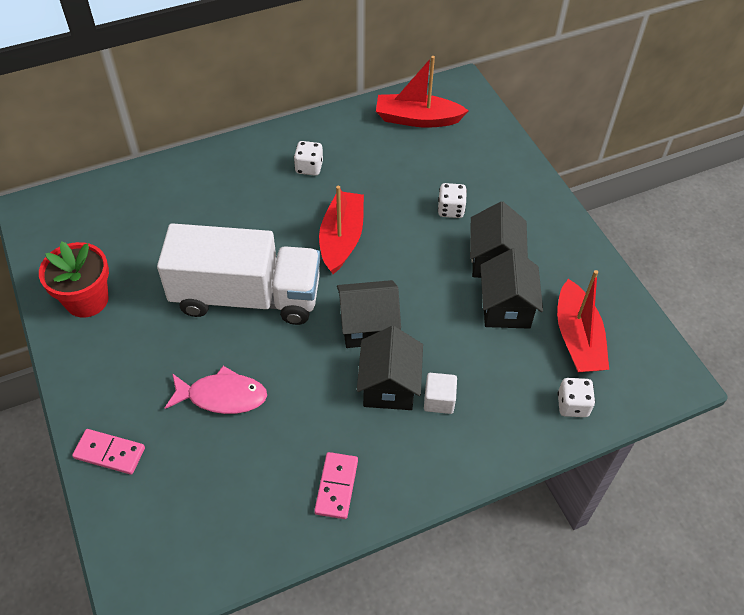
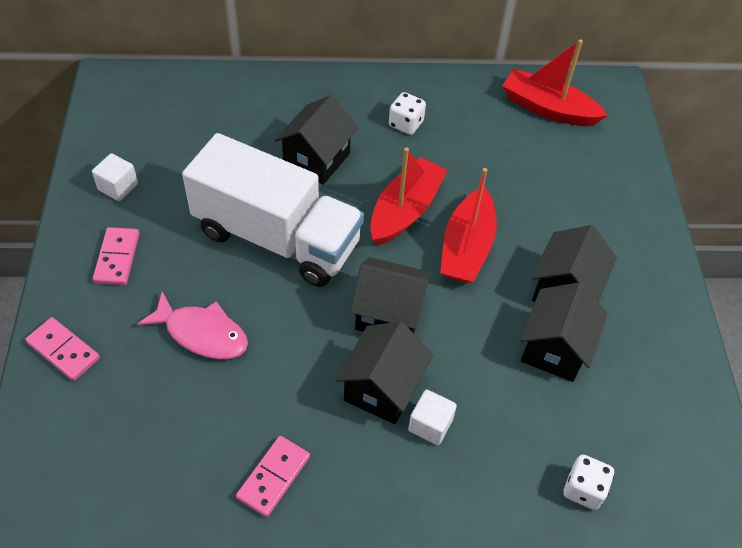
camera: 20 degrees right, 0 degrees up
red flower pot [39,242,109,318] -> white cube [92,153,138,201]
white dice [438,183,467,218] -> none
red boat [557,270,609,372] -> red boat moved to [440,168,497,283]
none -> pink domino [93,227,139,285]
none -> black house [275,95,358,185]

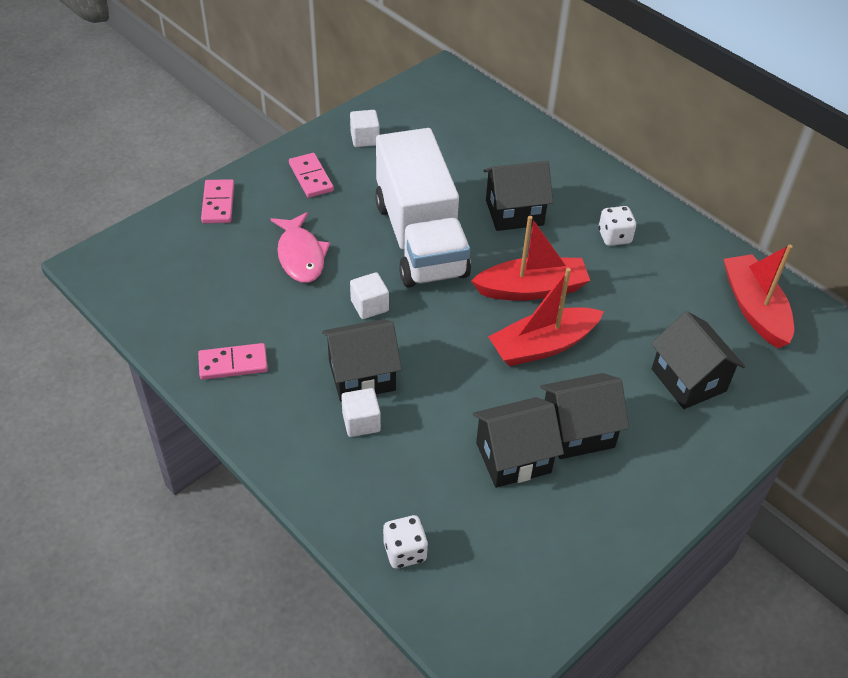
camera: 50 degrees right, 5 degrees down
pink domino [93,227,139,285] -> pink domino turned 75 degrees counterclockwise [289,153,334,198]
black house [350,257,433,333] -> black house moved to [651,311,745,409]
none -> white cube [350,272,389,319]

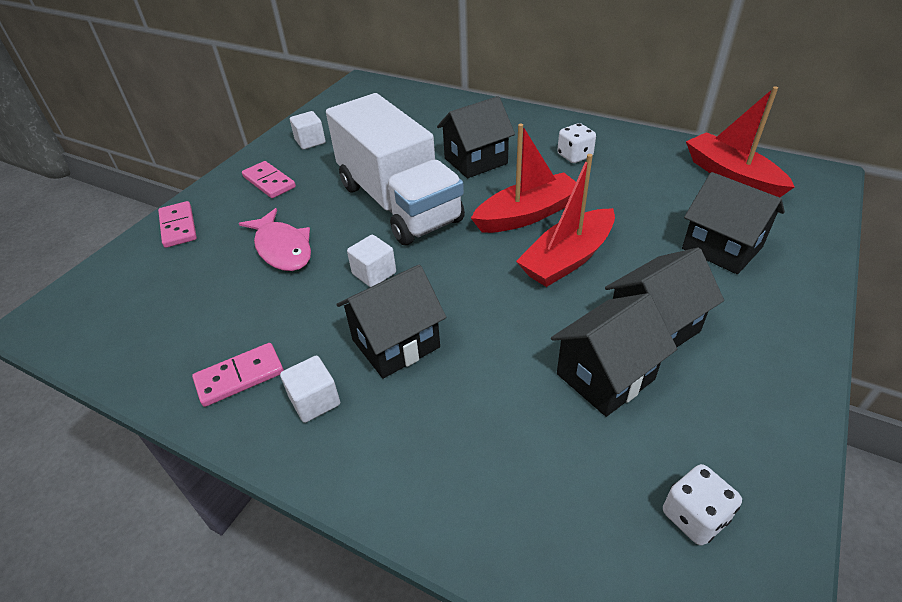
camera: 15 degrees left, 5 degrees down
white cube [341,388,381,437] -> white cube moved to [280,356,340,423]
white dice [383,515,428,569] -> white dice moved to [663,464,742,546]

